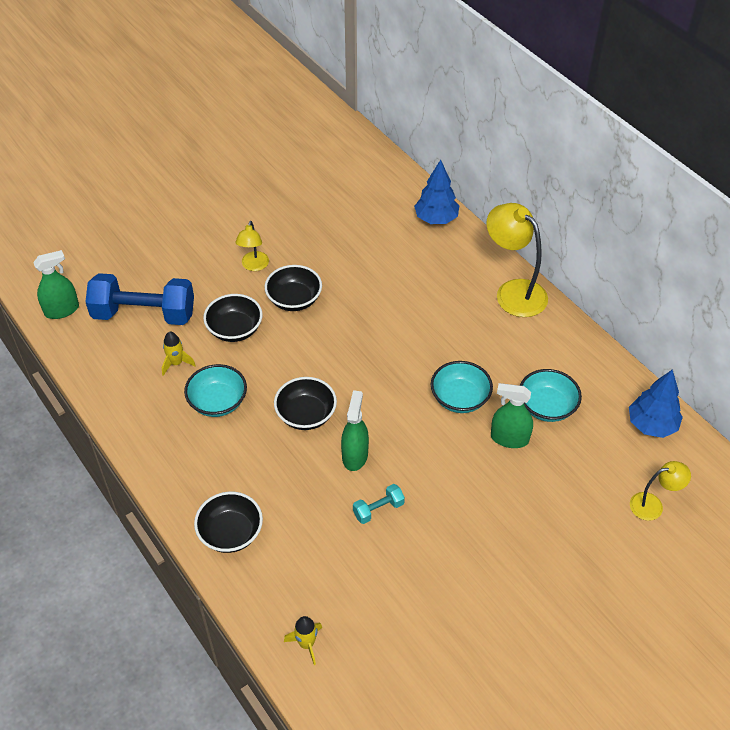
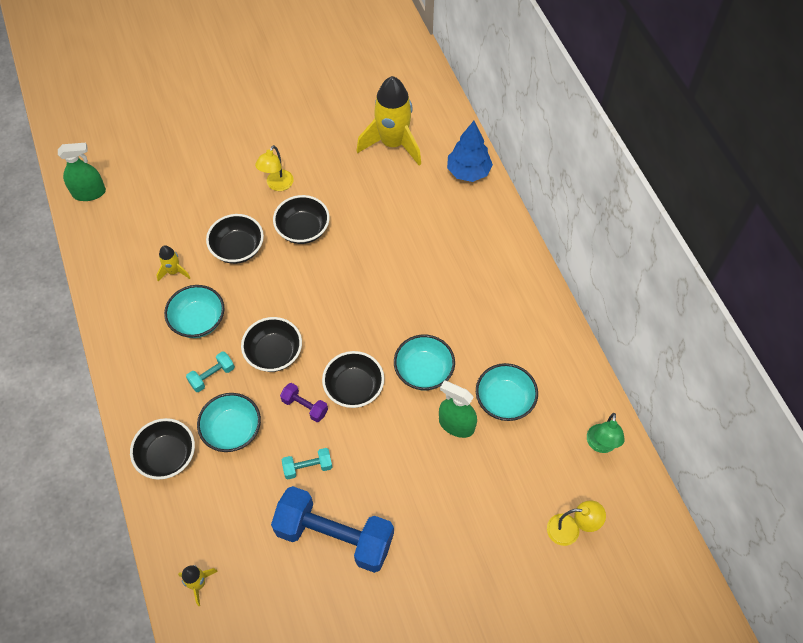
camera: 15 degrees right, 10 degrees up
blue dumbbell [85,273,194,325] -> blue dumbbell moved to [271,486,394,573]
green spray bottle [341,390,369,471] -> purple dumbbell [280,383,328,422]
yellow lamp [486,203,548,317] -> none
blue tree [629,369,683,438] -> green lamp [587,413,625,453]
none -> turquoise dumbbell [186,351,235,392]
none -> turquoise bowl [197,393,261,452]
none -> black bowl [322,351,384,408]
none -> yellow rocket [357,76,421,166]

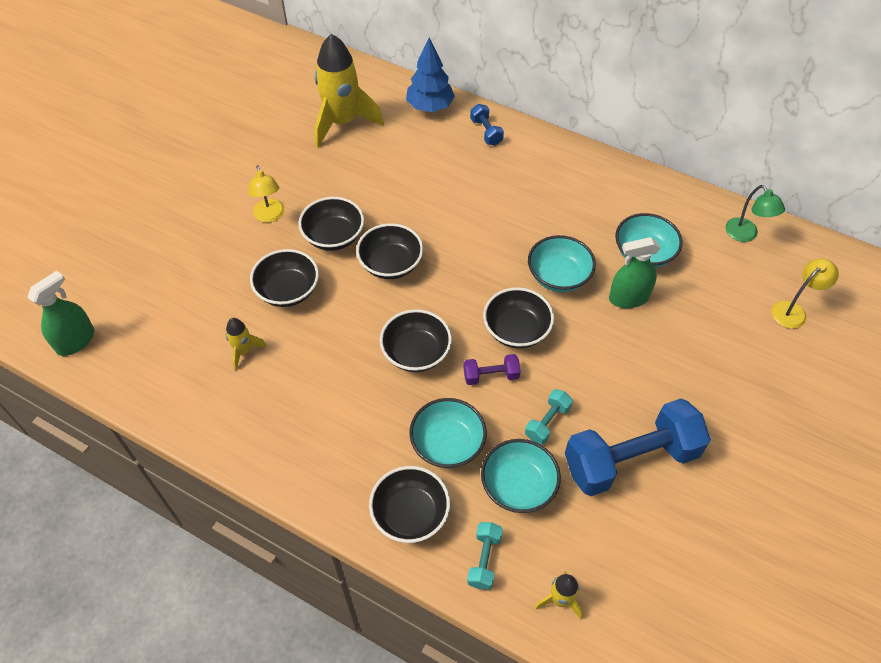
camera: 40 degrees left, 5 degrees down
turquoise bowl [164,285,224,338] -> turquoise bowl moved to [481,439,561,513]
turquoise dumbbell [186,351,235,392] -> turquoise dumbbell moved to [467,522,503,590]
none -> black bowl [356,223,423,279]
none -> blue dumbbell [470,104,504,146]

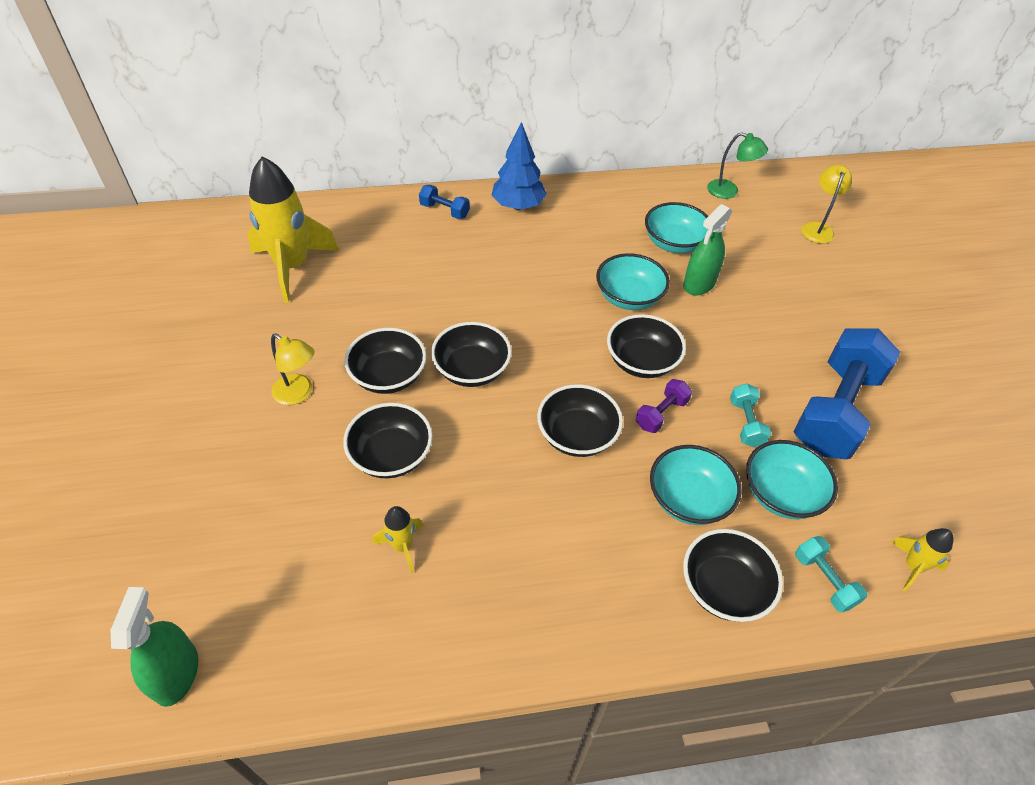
camera: 40 degrees left, 5 degrees down
blue tree [406,37,455,112] -> blue tree moved to [492,122,547,210]

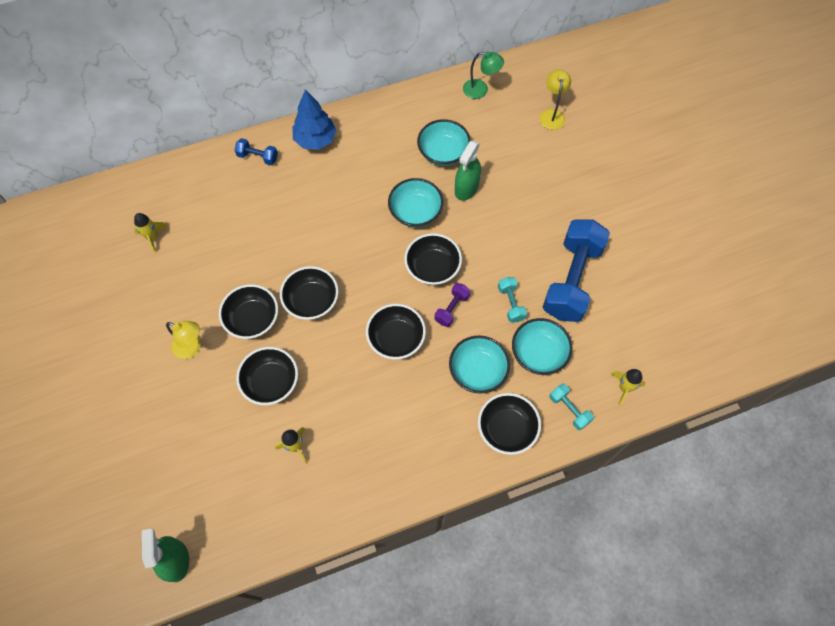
camera: 10 degrees left, 15 degrees up
yellow rocket [247,156,339,303] -> yellow rocket [134,213,167,253], size x0.46

